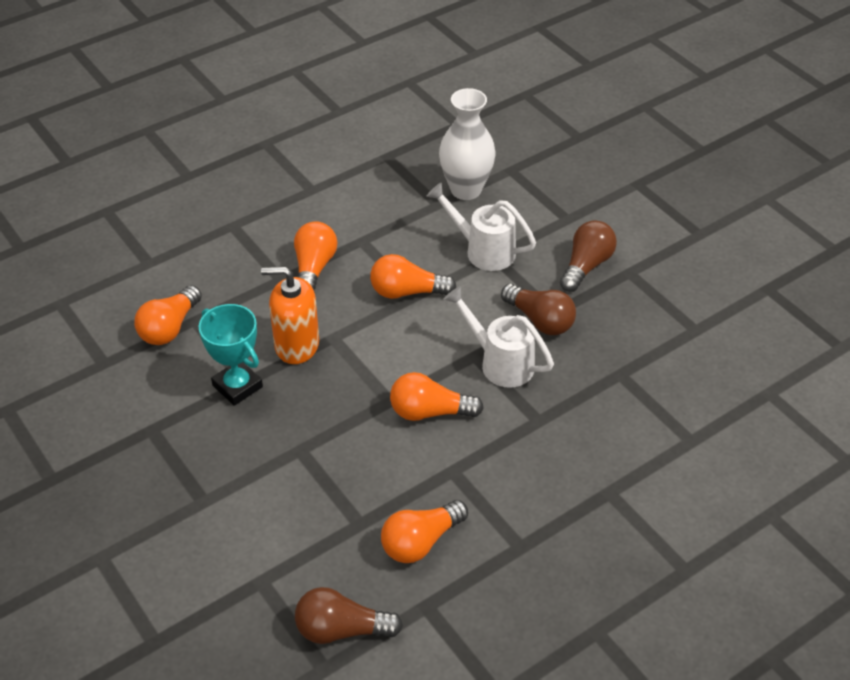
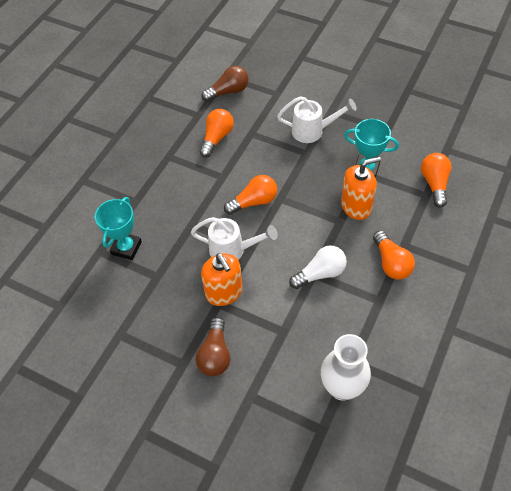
camera: 155 degrees right, 10 degrees up
orange light bulb [370,254,456,299] -> white light bulb [289,246,347,289]
white watering can [426,183,536,271] -> white watering can moved to [277,96,357,143]
brown light bulb [501,284,576,335] -> orange soap dispenser [201,253,243,306]
none -> turquoise trophy [95,197,142,260]

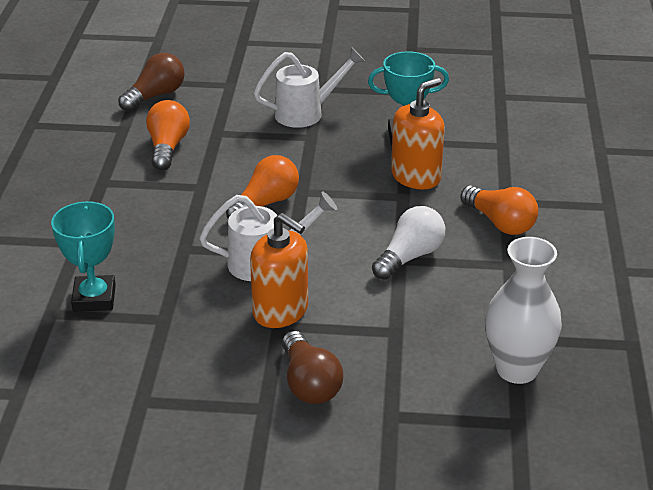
camera: 25 degrees left, 20 degrees down
orange light bulb [421,153,451,208] -> none

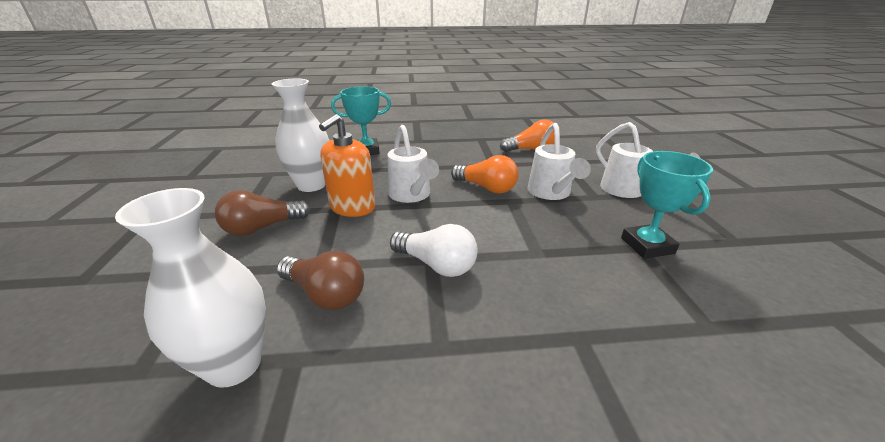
camera: 80 degrees right, 5 degrees down
brown light bulb [118,53,185,111] -> brown light bulb moved to [276,251,364,310]
orange soap dispenser [391,78,445,189] -> none
orange light bulb [460,185,538,235] -> none
none -> white vase [272,78,330,192]
none -> white watering can [528,123,591,200]

